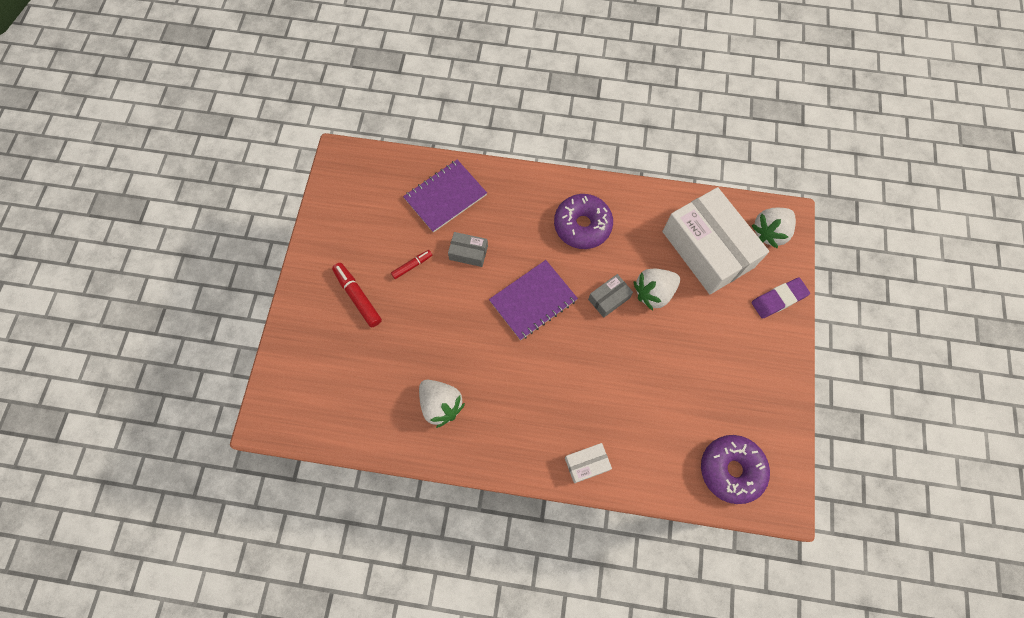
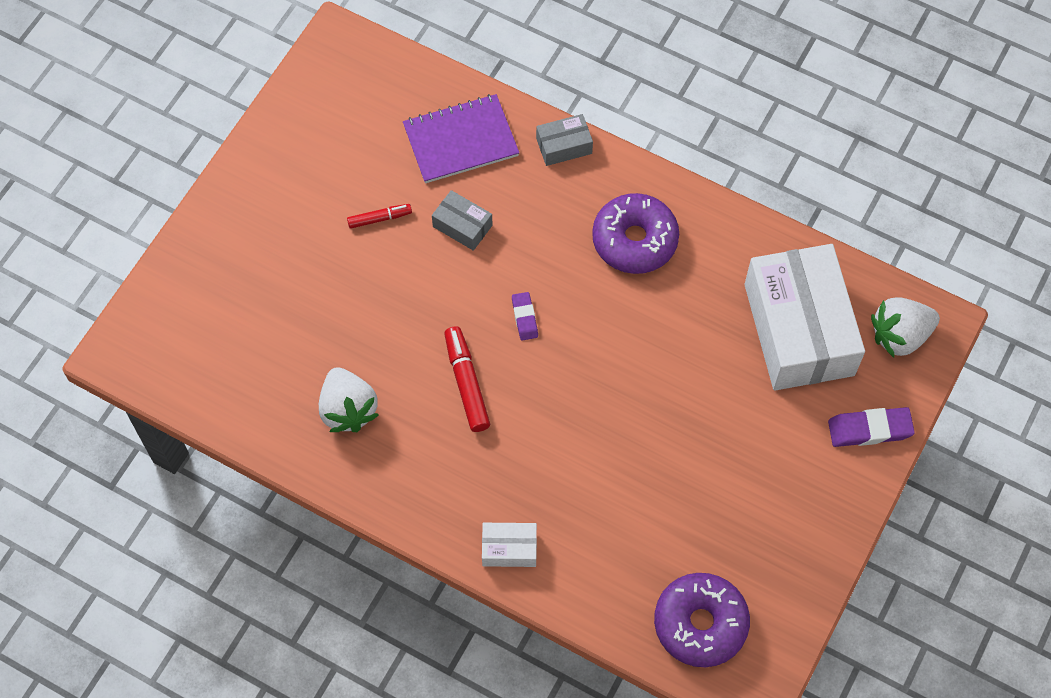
camera: 20 degrees right, 5 degrees down
red marker [332,263,382,327] -> red marker moved to [444,326,490,432]
purple notebook [489,260,578,340] -> purple eraser [512,292,538,341]
grey box [588,274,633,318] -> grey box moved to [536,114,593,166]
white strawberry [634,268,680,311] -> none

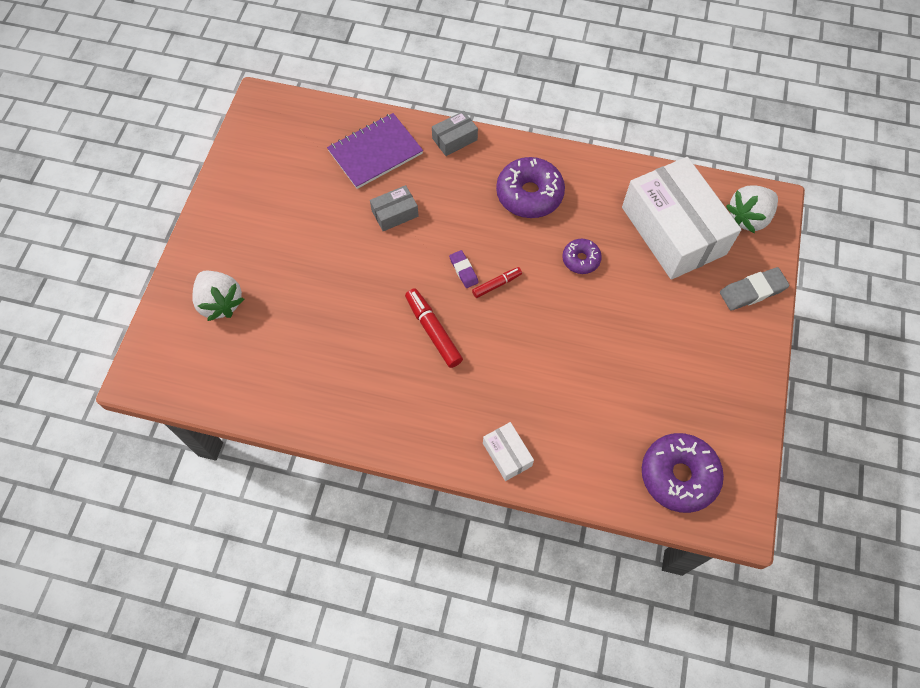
camera: 15 degrees left, 0 degrees up
white strawberry [319,367,379,432] -> white strawberry moved to [192,271,244,321]
red marker [347,204,412,229] -> red marker moved to [472,267,522,298]
grey box [432,190,493,251] -> grey box turned 45 degrees counterclockwise [370,185,419,231]
white box [482,523,537,567] -> white box turned 75 degrees clockwise [483,422,534,481]
purple eraser [828,407,915,447] -> grey eraser [720,267,790,311]
none -> purple donut [562,239,602,274]

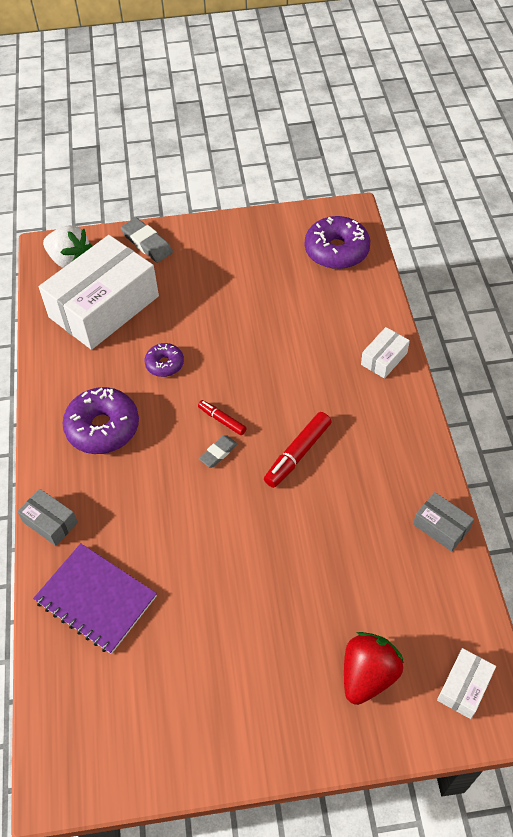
camera: 110 degrees left, 10 degrees down
white strawberry [192,271,244,321] -> red strawberry [344,632,404,705]
grey box [370,185,419,231] -> grey box moved to [413,492,474,552]
purple eraser [449,250,479,288] -> grey eraser [199,435,238,467]
none -> white box [437,648,496,719]

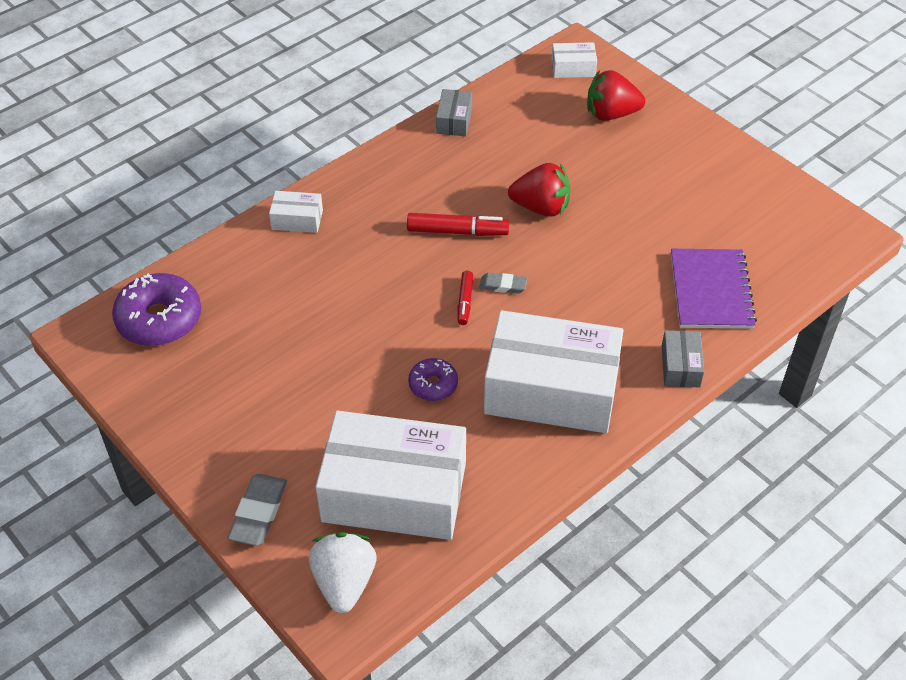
camera: 125 degrees left, 5 degrees down
purple donut [63,387,139,454] -> white box [484,310,623,433]
none -> red strawberry [508,163,570,217]

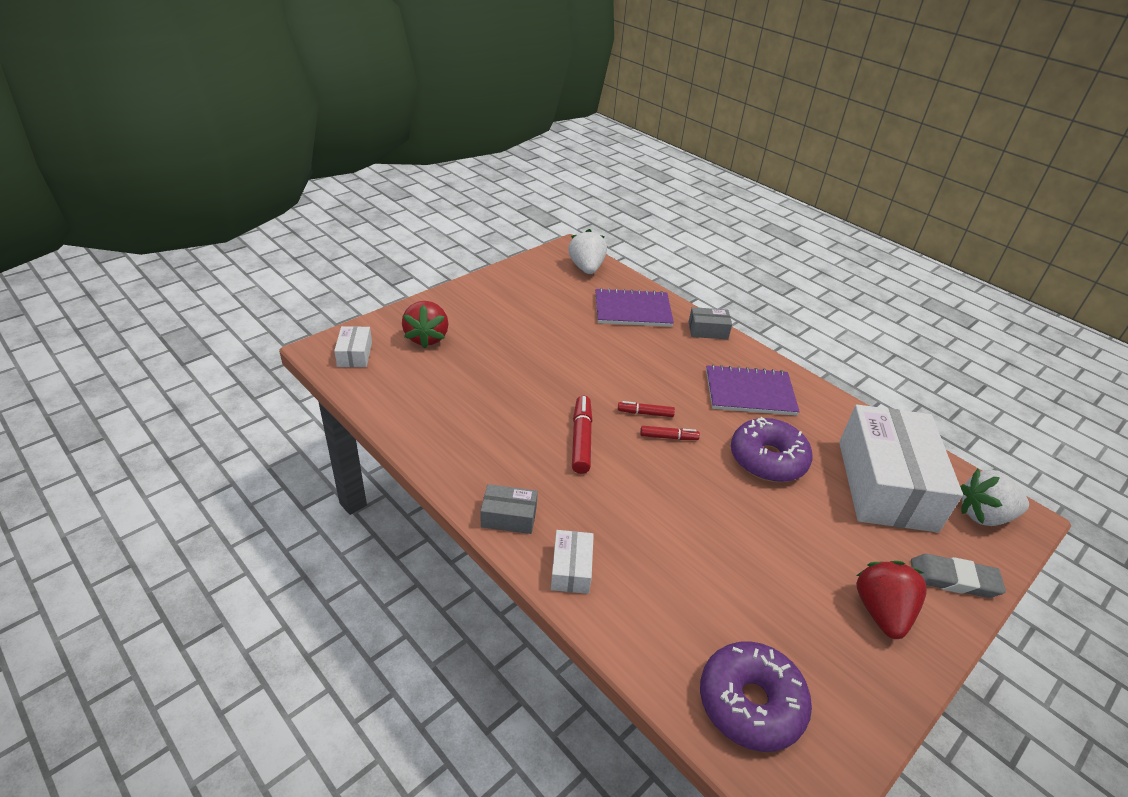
camera: 95 degrees left, 10 degrees down
purple donut [408,358,458,401] -> purple donut [731,417,813,482], size x1.82
grey box [436,89,472,136] -> grey box moved to [480,484,538,534]
grey eraser [479,273,527,294] -> red marker [618,401,675,417]
white box [484,310,623,433] -> purple notebook [706,365,800,416]
red strawberry [508,163,570,217] -> red strawberry moved to [856,561,927,639]
none -> white strawberry [568,229,607,274]

